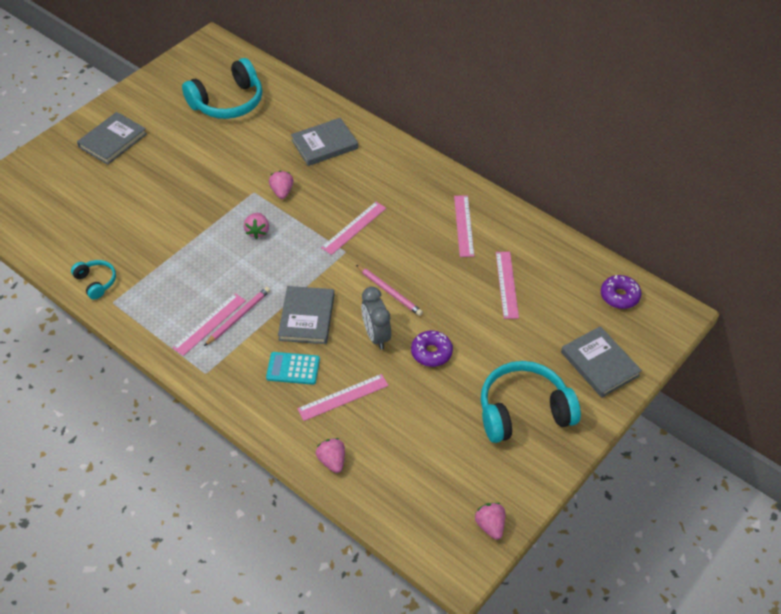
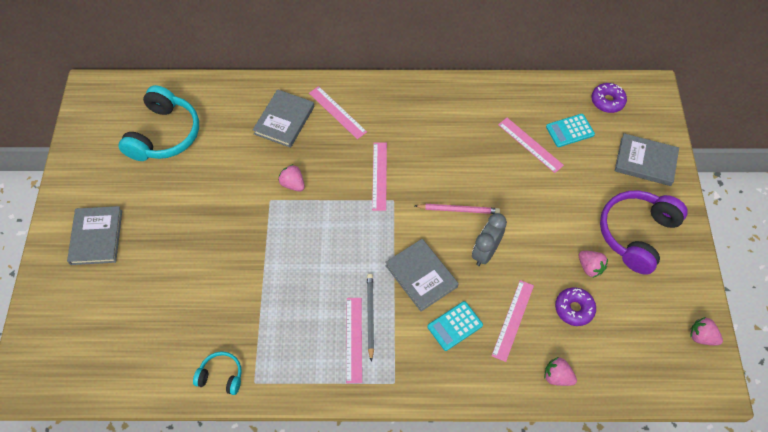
camera: 40 degrees left, 10 degrees up
pink pencil [204,287,270,346] -> grey pencil [367,274,374,362]
pink strawberry [244,213,269,239] -> pink strawberry moved to [579,251,608,278]
grey clock [361,287,391,350] -> grey clock turned 90 degrees clockwise [472,213,507,266]
purple donut [411,331,453,367] -> purple donut moved to [555,287,596,326]
pink ruler [454,195,474,257] -> pink ruler moved to [309,86,367,139]
turquoise headphones [481,361,581,443] -> purple headphones [600,190,687,275]
none -> turquoise calculator [546,114,595,147]

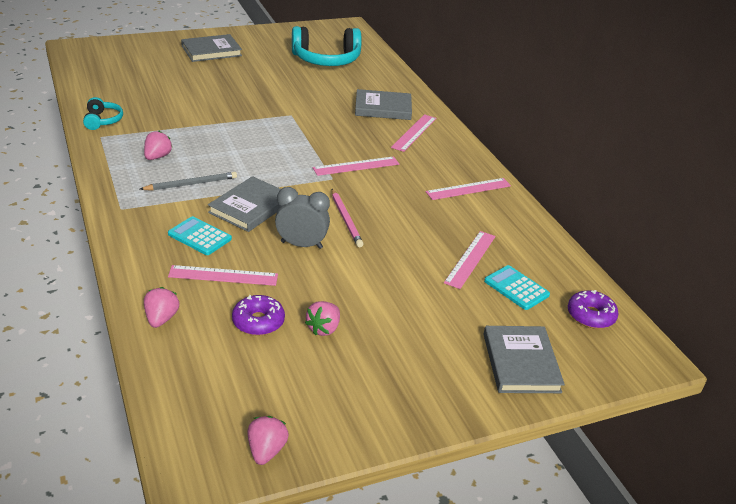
camera: 65 degrees right, 25 degrees down
pink strawberry [278,164,305,192] -> pink strawberry moved to [144,131,172,160]
pink ruler [346,298,362,383] -> pink ruler moved to [426,178,511,200]
purple headphones [600,190,687,275] -> none

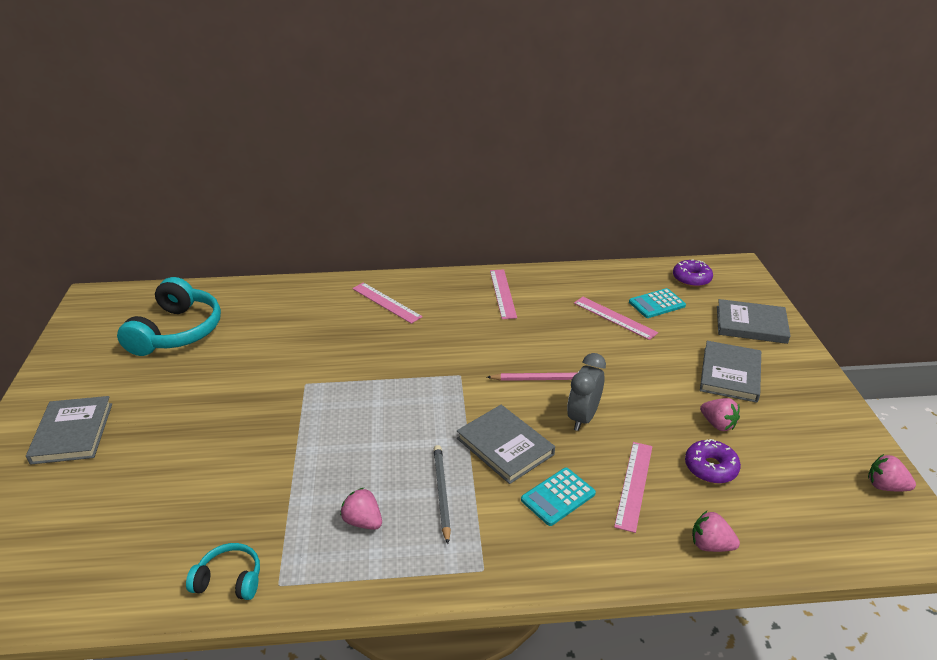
camera: 70 degrees left, 0 degrees up
pink ruler [313,156,399,176] -> none
grey book [355,89,412,120] -> grey book moved to [700,341,761,403]

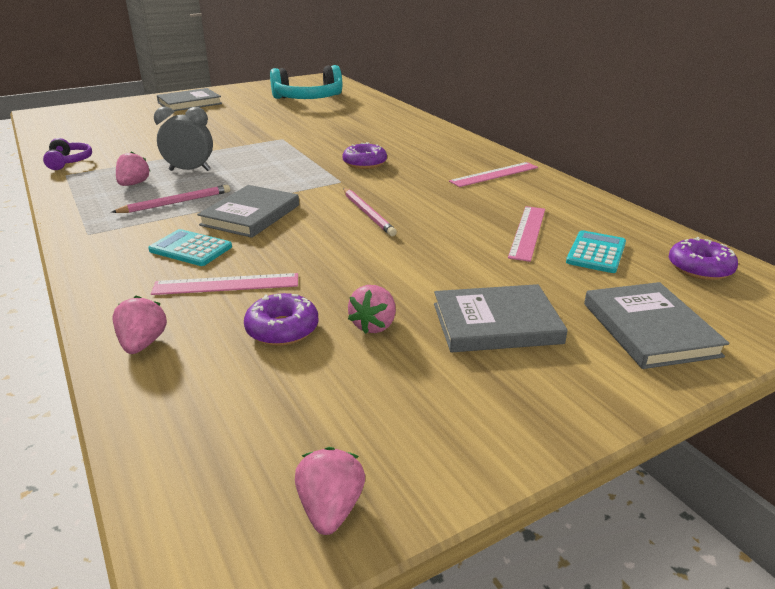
camera: 65 degrees right, 5 degrees down
turquoise headphones [186,543,260,600] -> purple headphones [43,138,92,170]
pink ruler [352,282,423,324] -> none
grey pencil [434,445,451,544] -> pink pencil [111,185,230,213]
grey clock [567,353,606,431] -> grey clock moved to [154,107,213,171]
turquoise calculator [629,288,686,318] -> turquoise calculator turned 75 degrees clockwise [566,230,626,273]
none -> purple donut [342,142,387,169]

